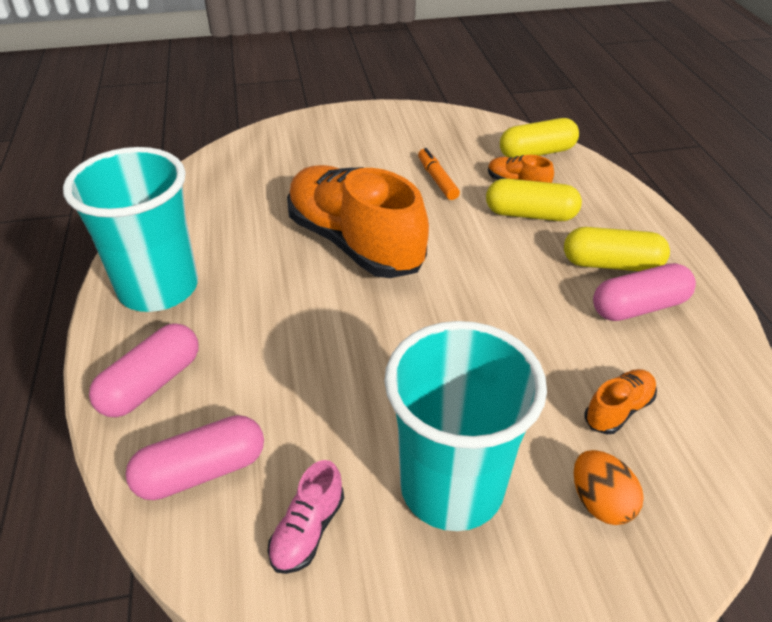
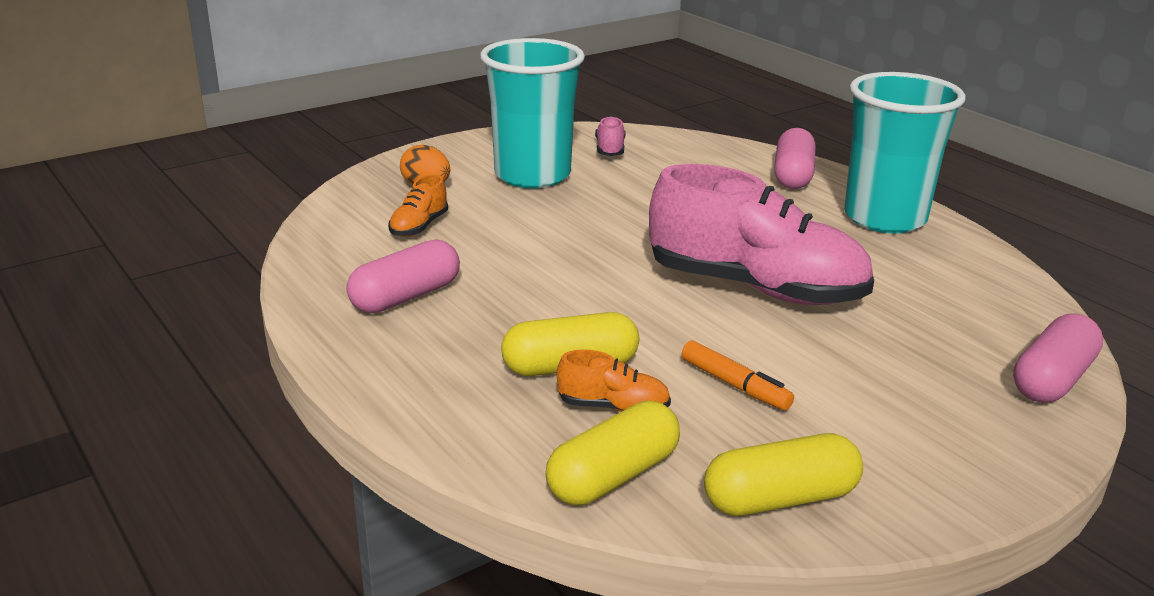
camera: 155 degrees right, 15 degrees down
pink capsule [125,415,264,500] -> pink capsule moved to [1013,313,1103,402]
orange shoe [287,165,429,278] -> pink shoe [649,164,874,305]
yellow capsule [564,227,670,271] -> yellow capsule moved to [704,433,863,516]

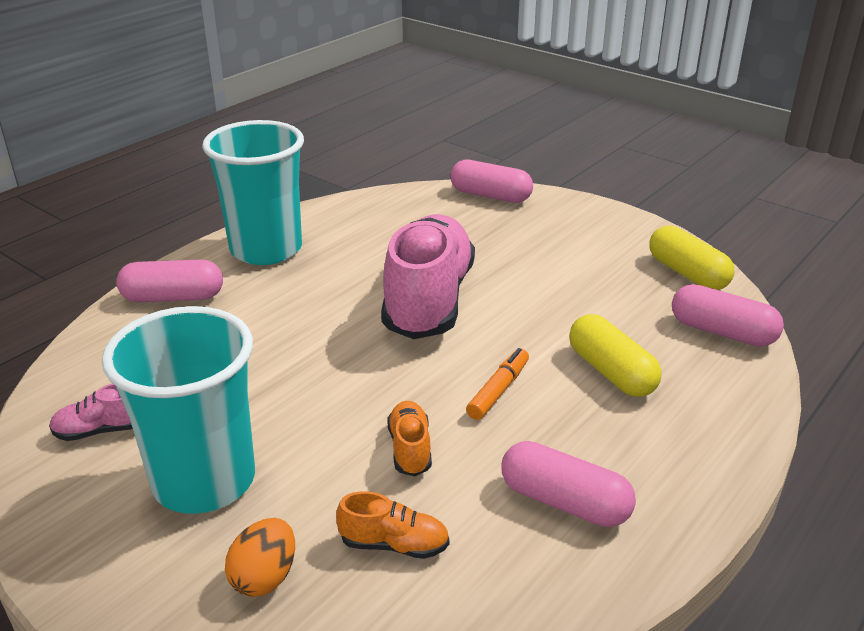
camera: 105 degrees left, 5 degrees up
yellow capsule [546,401,680,505] -> pink capsule [672,284,784,347]
orange shoe [557,349,671,412] -> orange shoe moved to [387,401,432,476]
orange marker [682,340,794,410] -> orange marker moved to [466,348,529,420]

